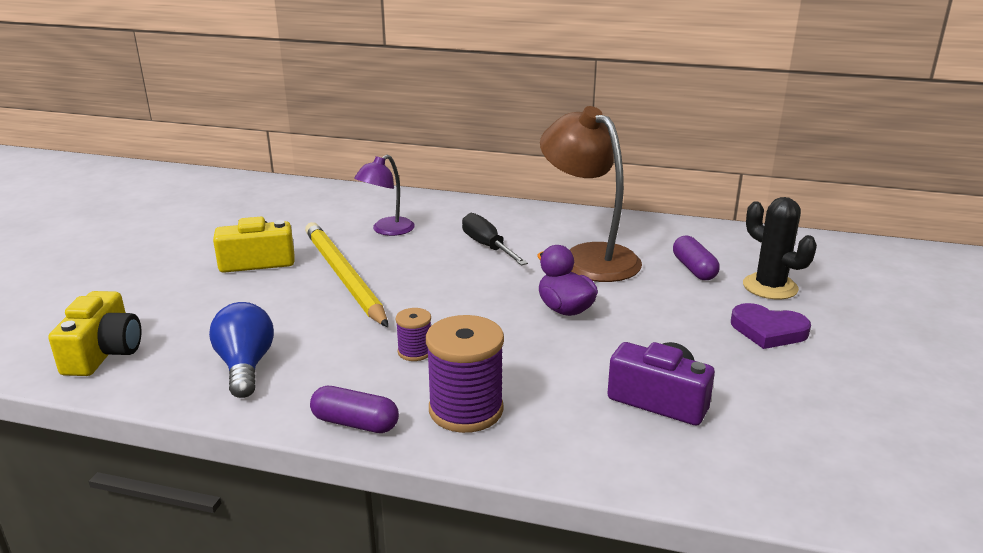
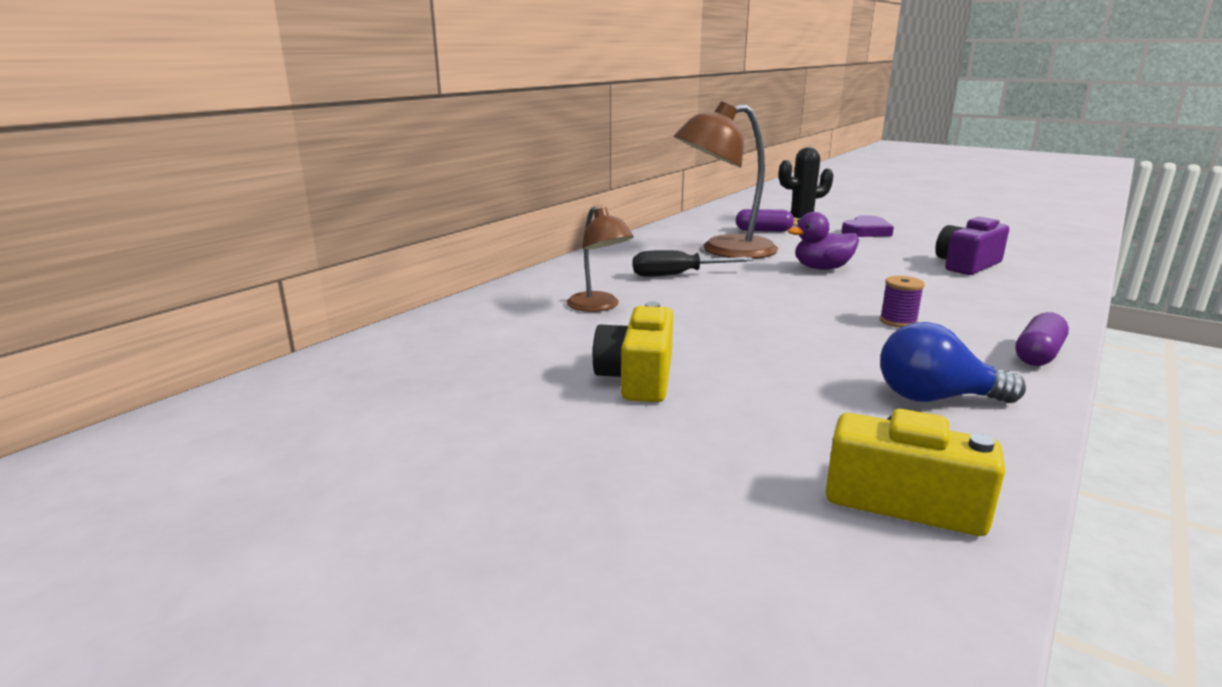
camera: 70 degrees left, 5 degrees down
yellow pencil [305,222,388,327] -> none
purple lamp [354,155,415,236] -> brown lamp [567,207,633,312]
purple spool [426,315,504,433] -> none

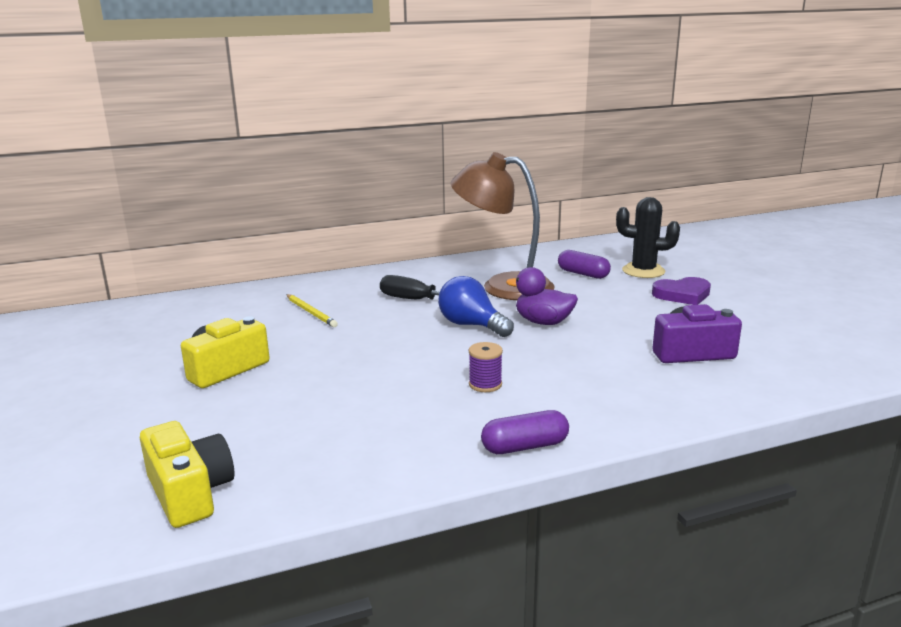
camera: 35 degrees right, 0 degrees up
brown lamp [567,207,633,312] -> yellow pencil [286,294,338,327]
blue light bulb [880,322,1026,403] -> blue light bulb moved to [438,276,514,337]

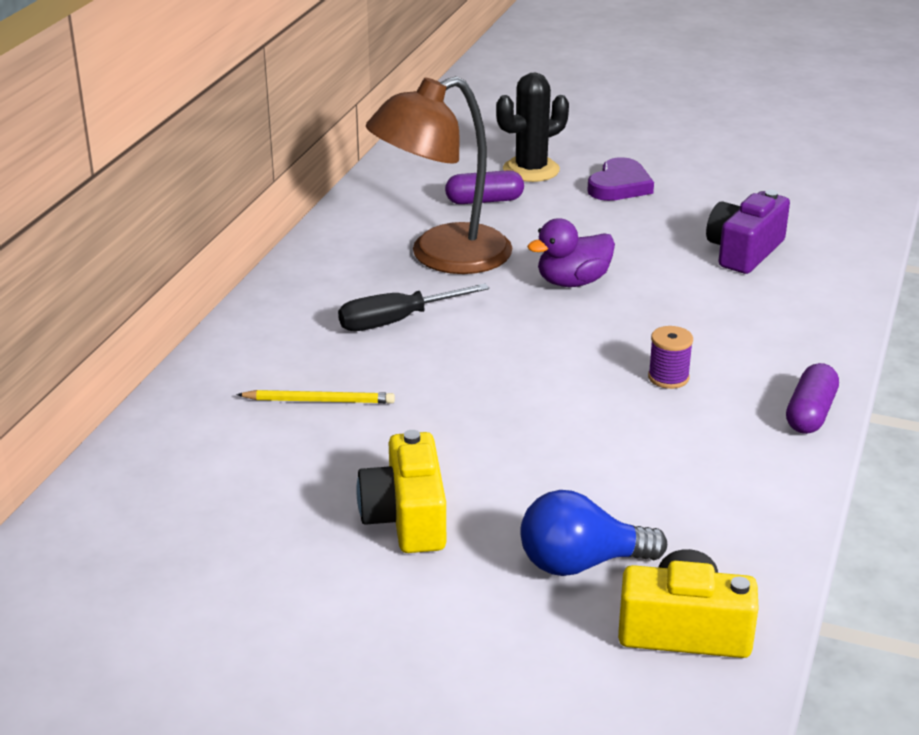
camera: 50 degrees left, 10 degrees up
blue light bulb [438,276,514,337] -> blue light bulb moved to [520,490,667,576]

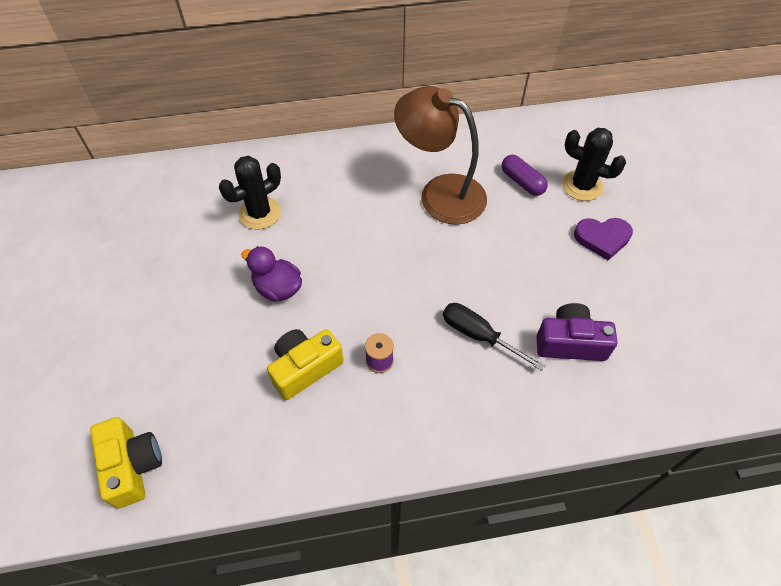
camera: 60 degrees right, 25 degrees up
yellow pencil [236,390,395,404] -> black cactus [219,156,281,229]
black screwdriver [338,284,489,331] -> black screwdriver moved to [443,303,545,371]
yellow camera [356,430,446,553] -> yellow camera moved to [267,329,344,400]
blue light bulb [520,490,667,576] -> none
purple duck [527,218,615,287] -> purple duck moved to [241,246,302,302]
purple capsule [786,363,839,434] -> none

